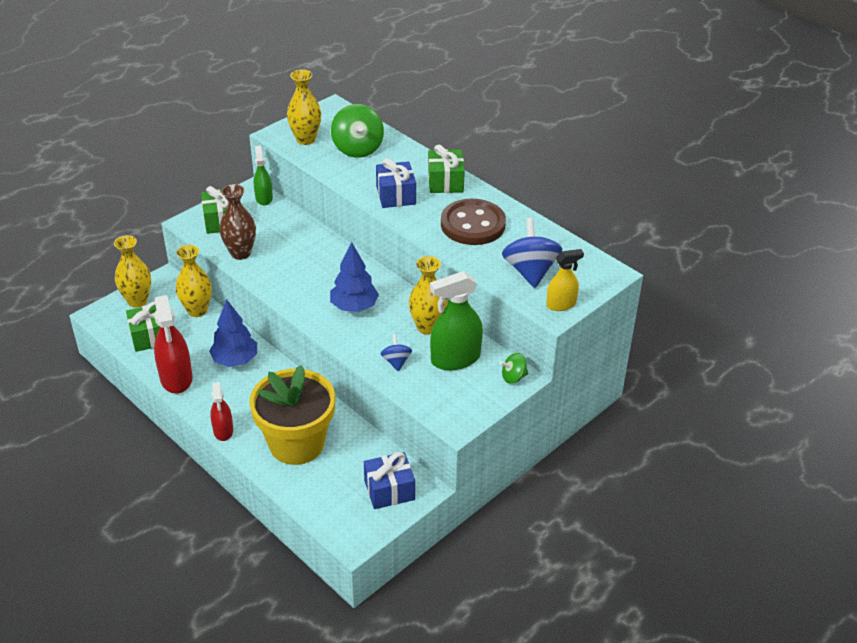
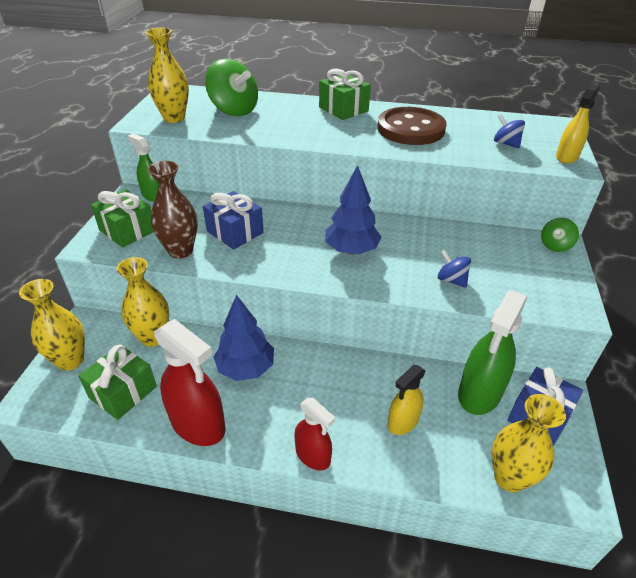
camera: 35 degrees left, 0 degrees up
yellow flower pot [249,365,335,465] -> yellow spray bottle [387,365,426,435]
blue gift [376,158,416,208] -> blue gift moved to [203,191,264,249]
yellow vase [409,256,447,335] -> yellow vase moved to [492,394,566,492]
green spray bottle [430,271,483,370] -> green spray bottle moved to [458,290,527,415]
blue spinning top [502,218,562,288] -> blue spinning top [494,114,525,148], size x0.52

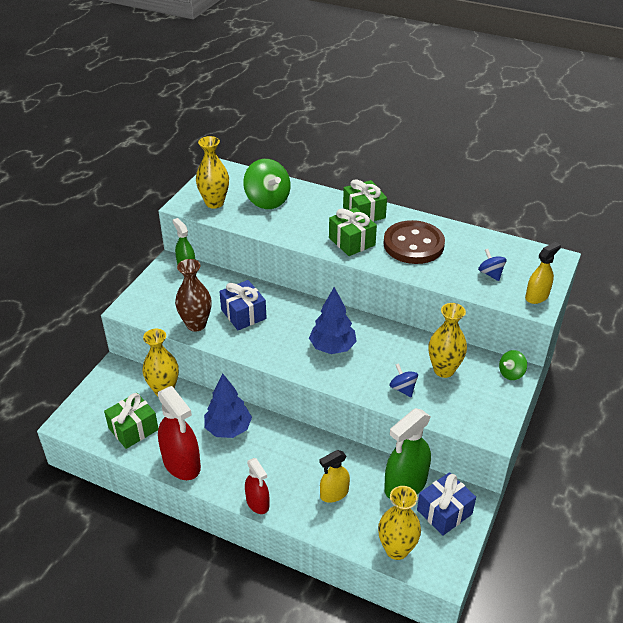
camera: 15 degrees right, 0 degrees up
yellow vase [19,279,85,371] -> yellow vase moved to [429,303,467,378]
green gift [91,189,154,248] -> green gift moved to [329,207,377,256]

